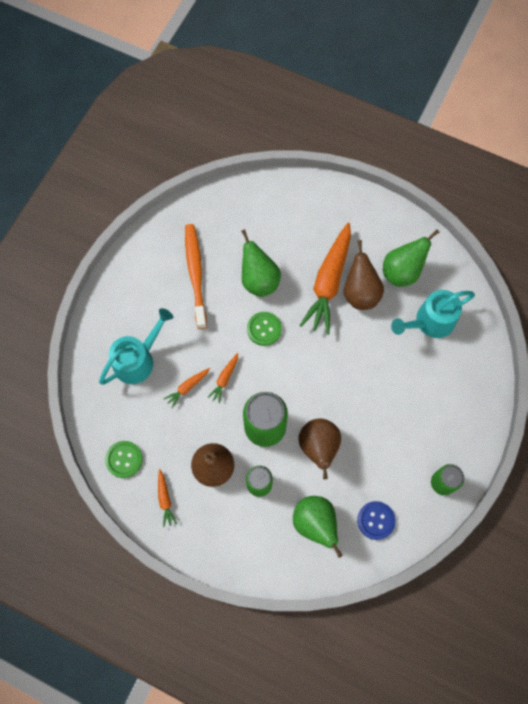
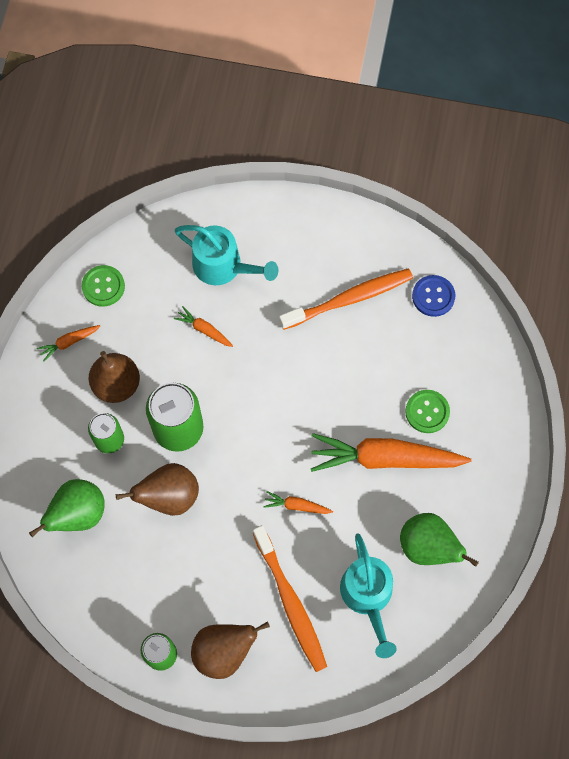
camera: 75 degrees right, 0 degrees up
orange carrot [207,353,238,403] -> orange carrot moved to [263,491,333,514]
green pear [241,230,281,297] -> none
green button [247,312,282,346] -> green button moved to [405,390,450,433]
brown pear [344,240,384,310] -> brown pear moved to [191,622,270,679]
blue button [357,501,396,540] -> blue button moved to [412,275,455,317]
turquoise watering can [391,290,475,338] -> turquoise watering can turned 150 degrees counterclockwise [340,533,397,658]
none -> orange toothbrush [253,525,327,672]

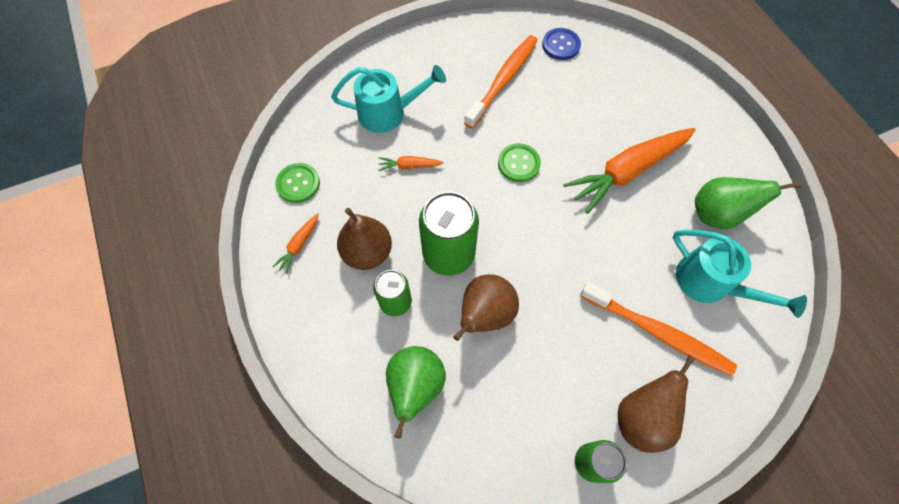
camera: 35 degrees left, 5 degrees down
orange carrot [263,491,333,514] -> none
green button [405,390,450,433] -> green button moved to [498,144,541,182]

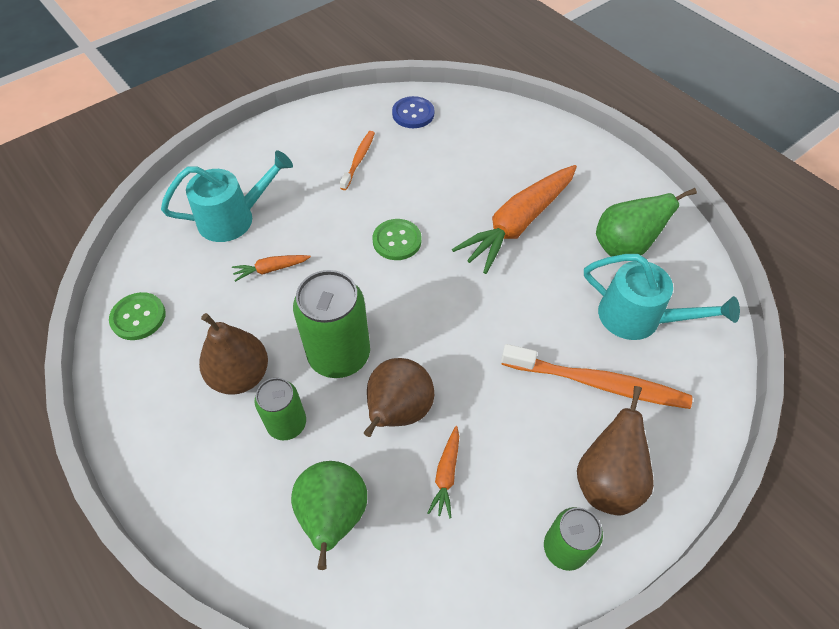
camera: 15 degrees left, 10 degrees down
orange carrot [272,213,319,274] -> orange carrot moved to [428,426,459,518]
orange toothbrush [464,35,538,129] -> orange toothbrush [340,131,375,190], size x0.56

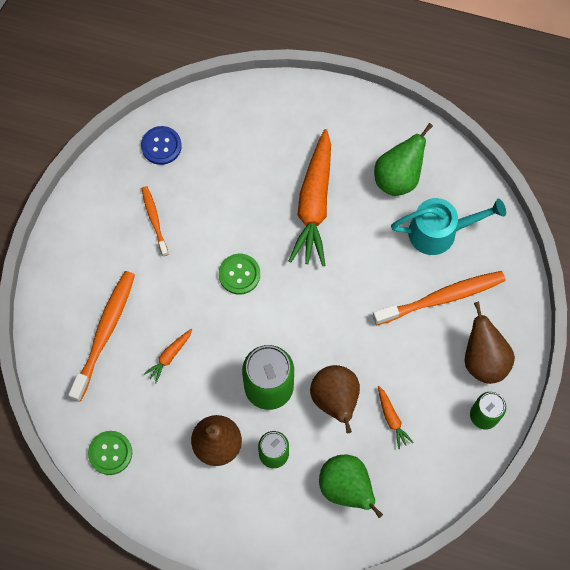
camera: 35 degrees left, 15 degrees up
turquoise watering can [161,150,293,242] -> orange toothbrush [68,271,135,402]

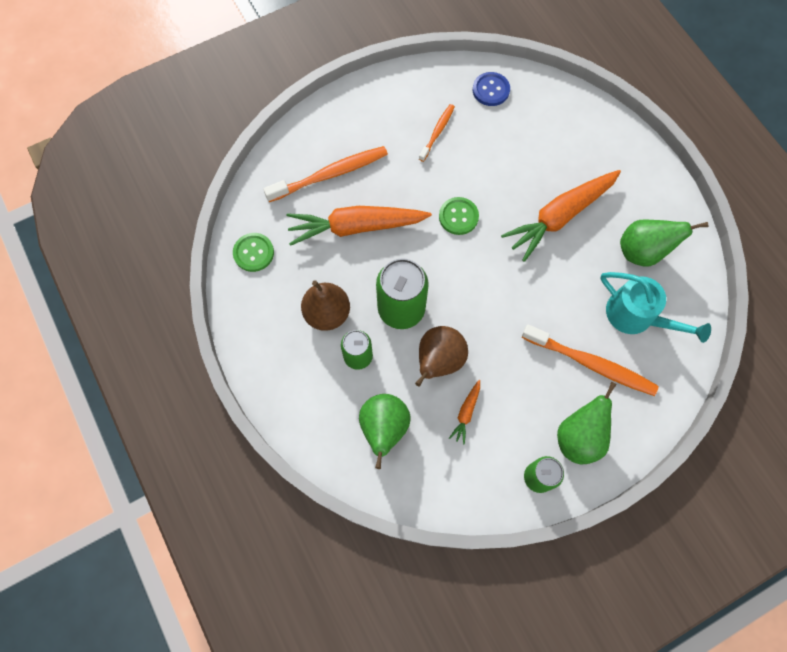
camera: 45 degrees right, 0 degrees up
orange carrot [144,329,192,383] -> orange carrot [287,206,432,246], size x2.32
brown pear [465,301,515,384] -> green pear [557,382,617,464]

